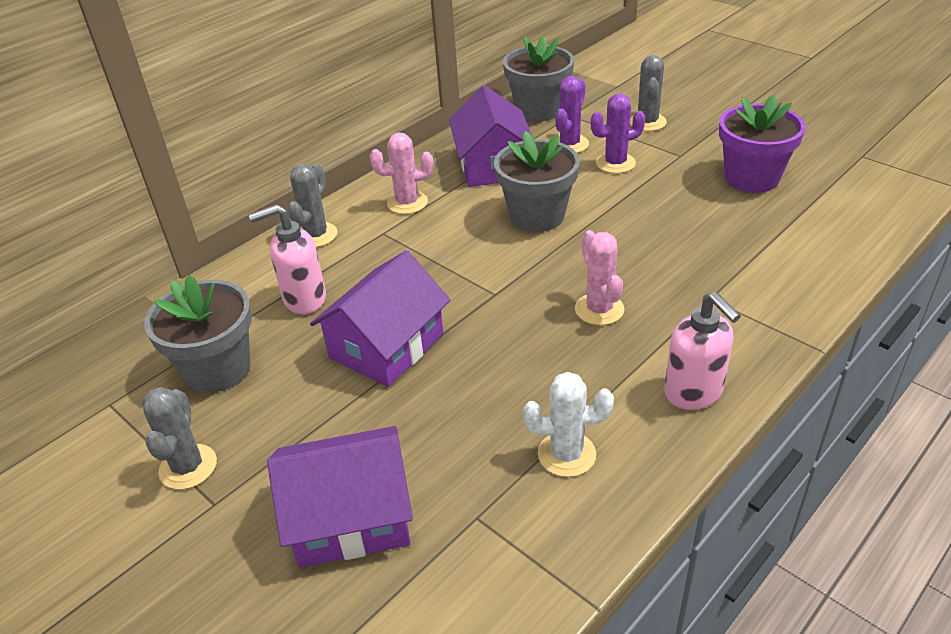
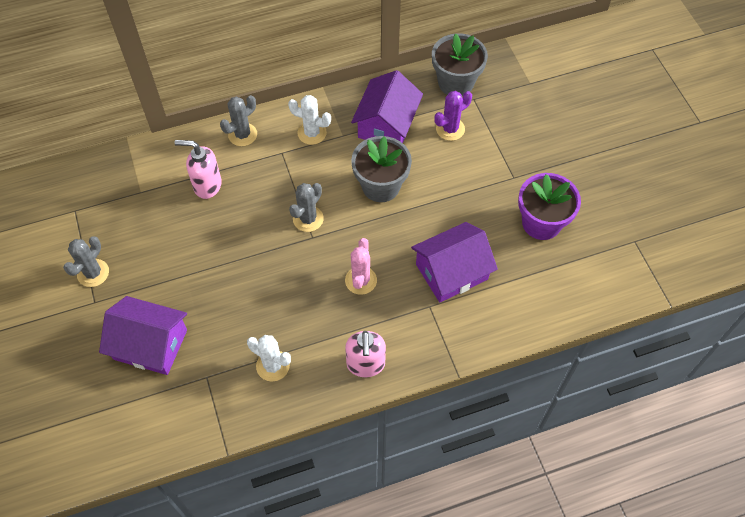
camera: 25 degrees right, 20 degrees up
grey flower pot [144,275,252,393] -> none
purple house [310,250,450,387] -> purple house moved to [411,222,498,302]
pink cactus [370,133,433,214] -> white cactus [288,95,331,145]
purple cactus [591,94,645,174] -> none
grey cactus [630,55,667,131] -> grey cactus moved to [289,183,324,232]

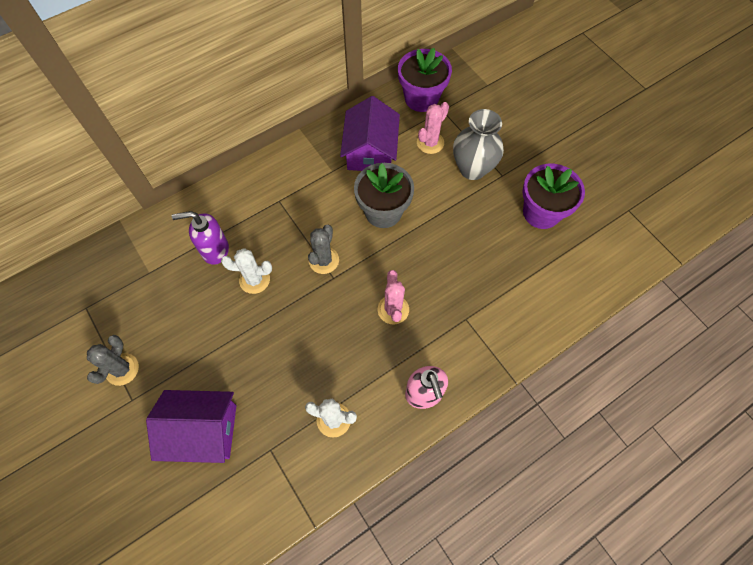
camera: 15 degrees left, 5 degrees up
pink soap dispenser [174,140,222,199] -> purple soap dispenser [172,211,229,265]
grey cactus [220,95,257,146] -> none
white cactus [288,95,331,145] -> white cactus moved to [221,248,272,294]
purple house [411,222,498,302] -> none
grey flower pot [432,33,488,96] -> purple flower pot [398,48,452,112]
purple cactus [435,91,472,141] -> pink cactus [417,102,449,154]
none -> grey vase [453,109,504,180]

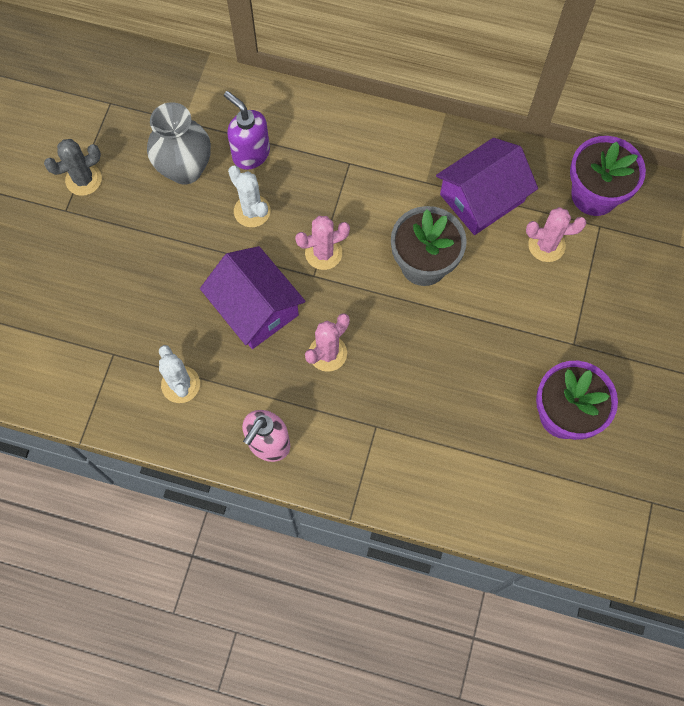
camera: 50 degrees right, 5 degrees up
purple house [146,390,236,463] -> purple house moved to [200,246,305,349]
grey cactus [308,225,339,274] -> pink cactus [295,216,350,270]
grey vase [453,109,504,180] -> grey vase moved to [147,102,211,184]

